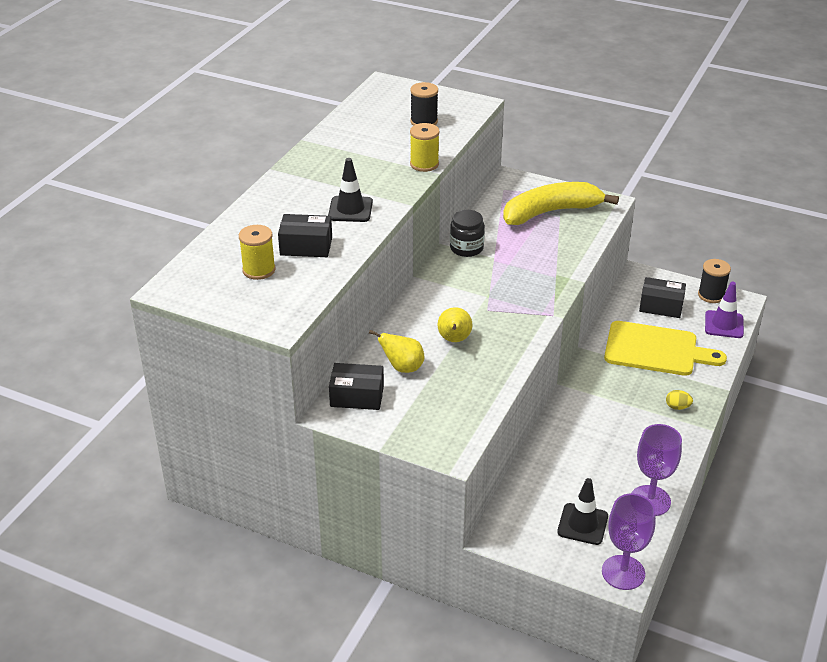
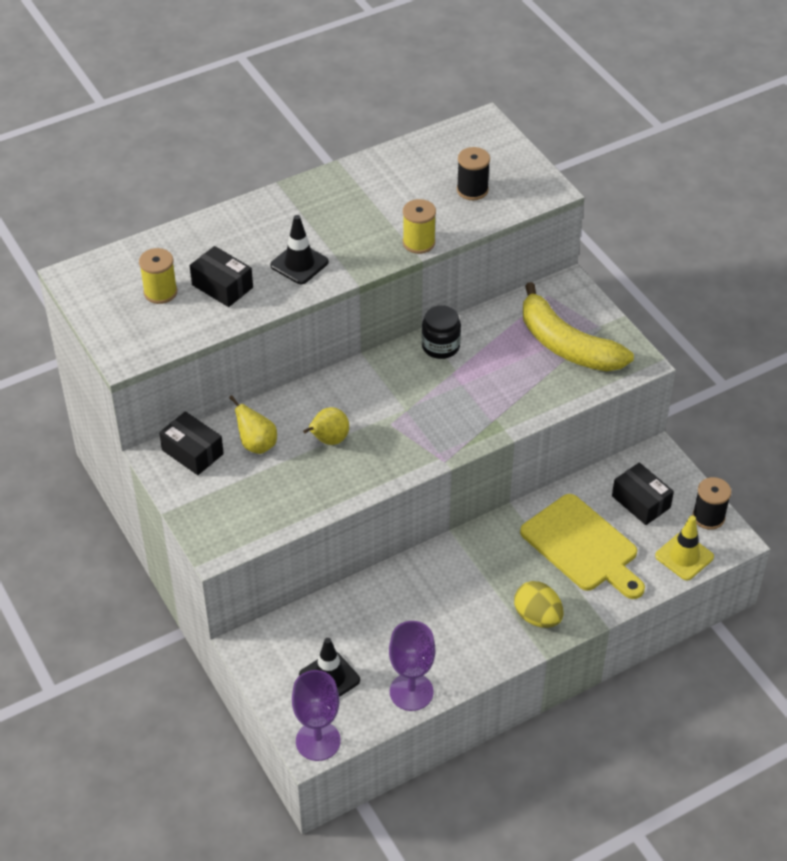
camera: 35 degrees right, 10 degrees up
yellow banana [503,182,619,225] -> yellow banana turned 150 degrees counterclockwise [523,282,634,371]
yellow egg [666,390,693,410] -> yellow egg [514,581,564,628], size x1.85
purple traffic cone [705,282,744,338] -> yellow traffic cone [655,515,714,580]

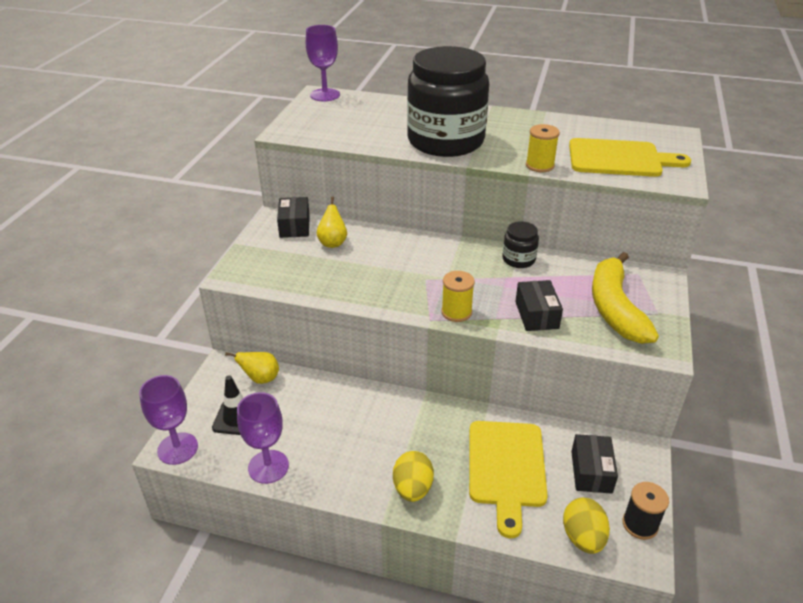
camera: 45 degrees right, 10 degrees down
yellow spool [139,248,177,304] -> yellow spool moved to [441,271,475,322]
black box [190,246,253,307] -> black box moved to [515,280,563,331]
black traffic cone [270,215,329,284] -> black jar [407,46,489,157]
yellow pear [303,407,349,445] -> yellow pear moved to [225,352,279,384]
black spool [457,147,490,200] -> yellow cutting board [569,138,691,177]
yellow traffic cone [655,515,714,580] -> yellow egg [563,498,610,554]
none -> purple goblet [306,25,340,101]

